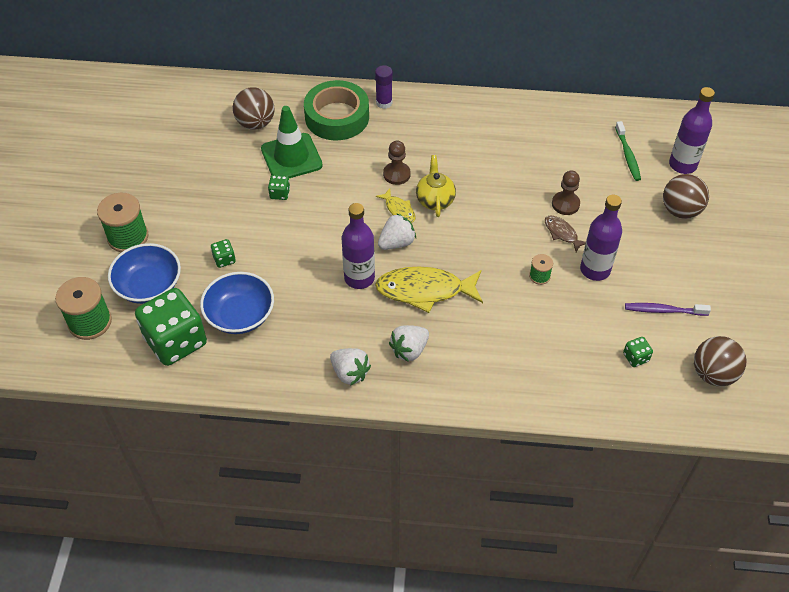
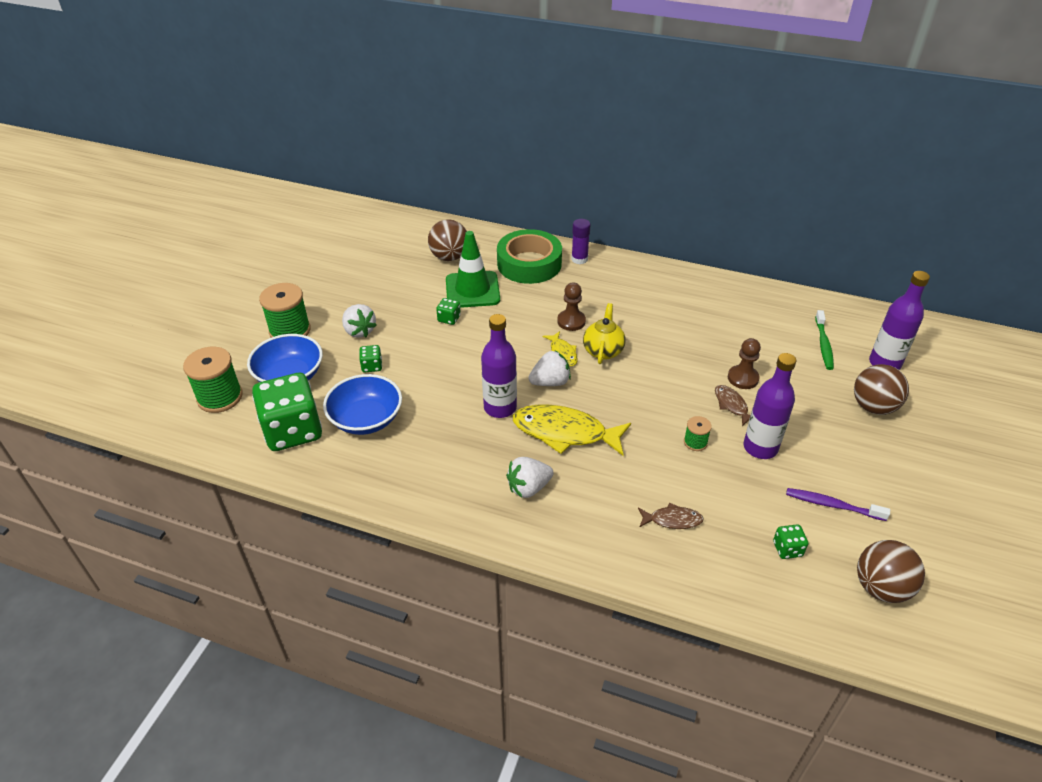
camera: 15 degrees right, 10 degrees down
white strawberry [330,348,371,386] -> white strawberry moved to [342,304,377,338]
none -> brown fish [638,502,704,529]

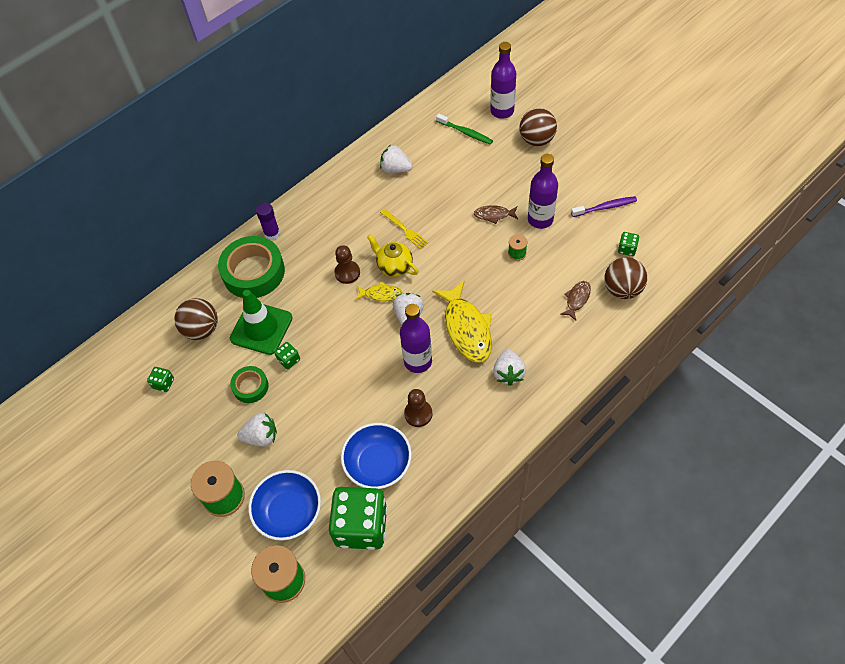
camera: 60 degrees left, 15 degrees up
green dice [359,345,382,372] -> green dice moved to [147,367,174,392]
yellow fish [513,405,631,456] -> yellow fish turned 60 degrees counterclockwise [432,280,492,363]
brown pawn [728,338,761,389] -> brown pawn moved to [404,389,433,427]
purple toothbrush [786,488,890,521] -> purple toothbrush turned 150 degrees counterclockwise [571,196,637,217]
brown ball [857,540,925,603] -> brown ball moved to [604,257,647,299]
none -> green tape [230,366,269,403]
none -> white strawberry [380,145,413,173]
none -> yellow fork [380,209,429,249]

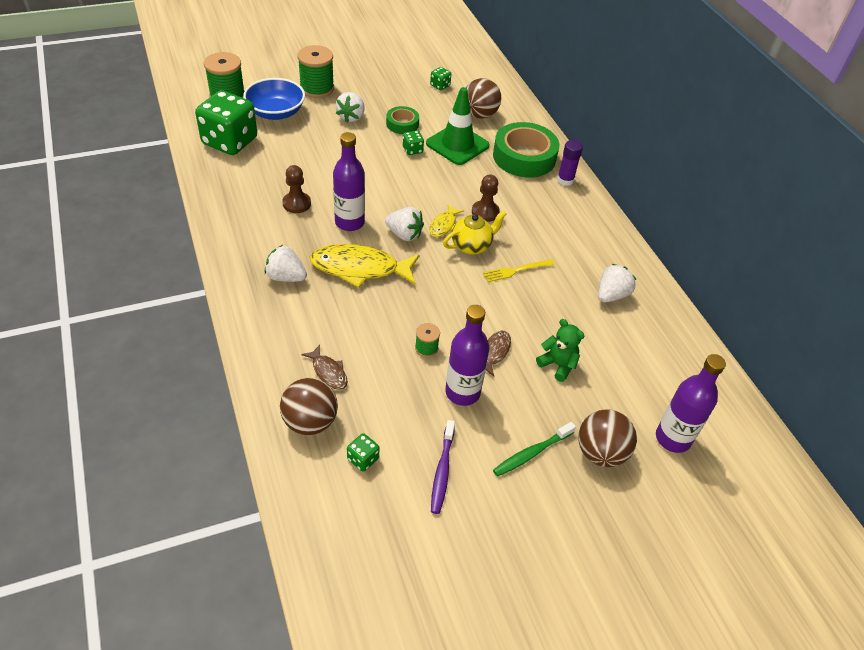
camera: 105 degrees right, 10 degrees down
blue bowl [341,423,412,489] -> none
green toothbrush [436,114,493,145] -> green toothbrush moved to [493,422,576,477]
none -> green teddy bear [536,319,584,382]

